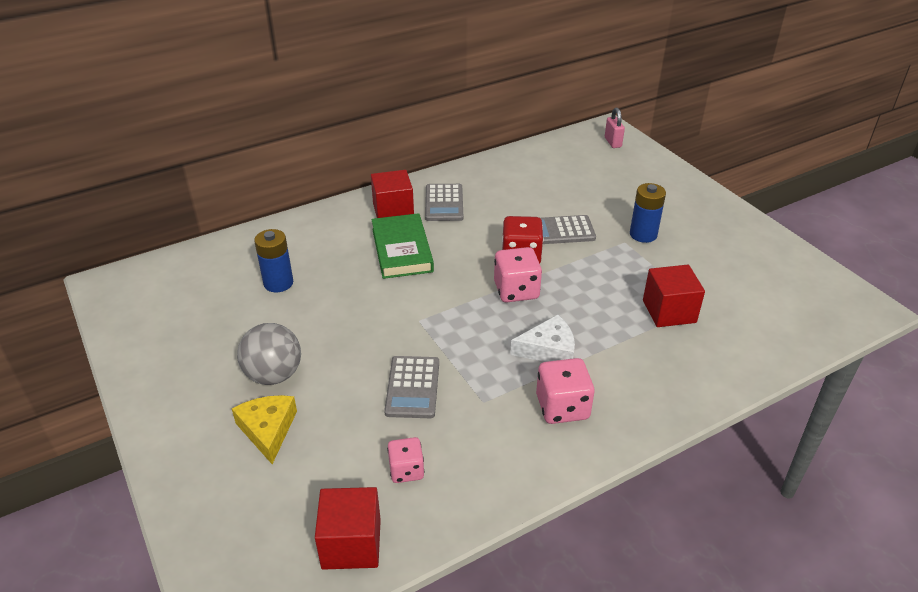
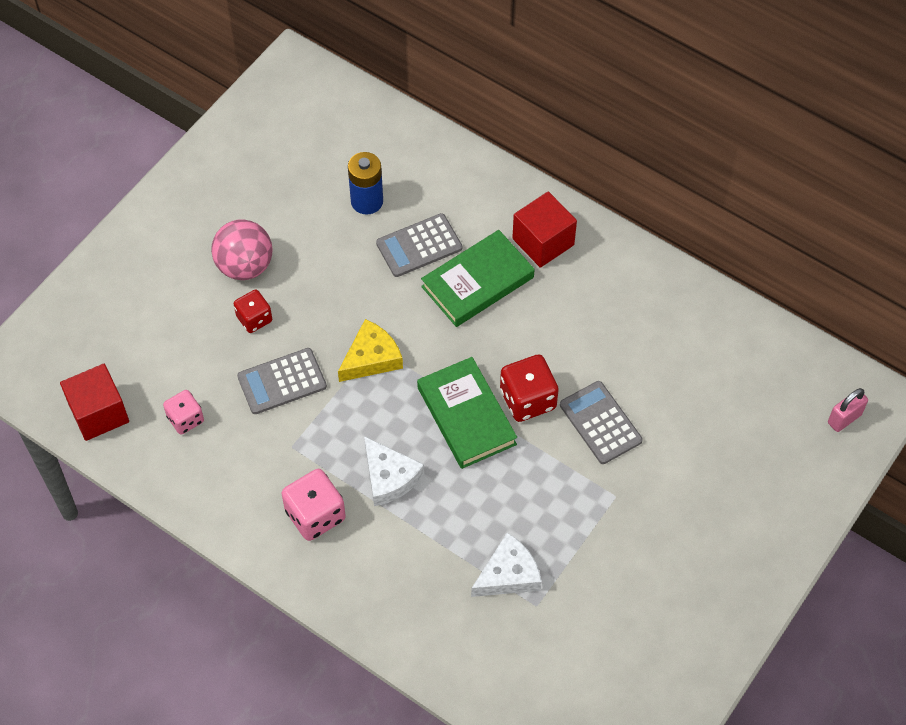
camera: 65 degrees right, 20 degrees up
yellow cheese [232,395,297,464] -> yellow cheese moved to [338,319,403,382]
grey ball [237,323,301,385] -> pink ball [211,219,273,280]
grey calculator [425,184,463,221] -> grey calculator moved to [376,213,462,277]
pink dice [494,247,542,302] -> green book [417,357,517,469]
blue battery [630,183,666,243] -> none
red cube [643,265,705,327] -> white cheese [471,533,542,597]
none -> red dice [234,289,272,333]

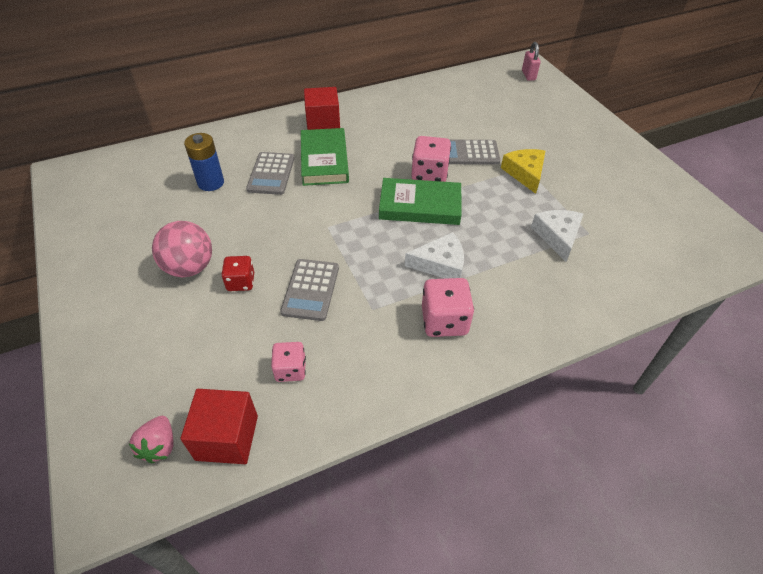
camera: 60 degrees left, 10 degrees down
yellow cheese [338,319,403,382] -> yellow cheese moved to [501,149,545,194]
red dice [500,354,559,422] -> pink dice [411,136,451,182]
none -> pink strawberry [128,416,174,463]

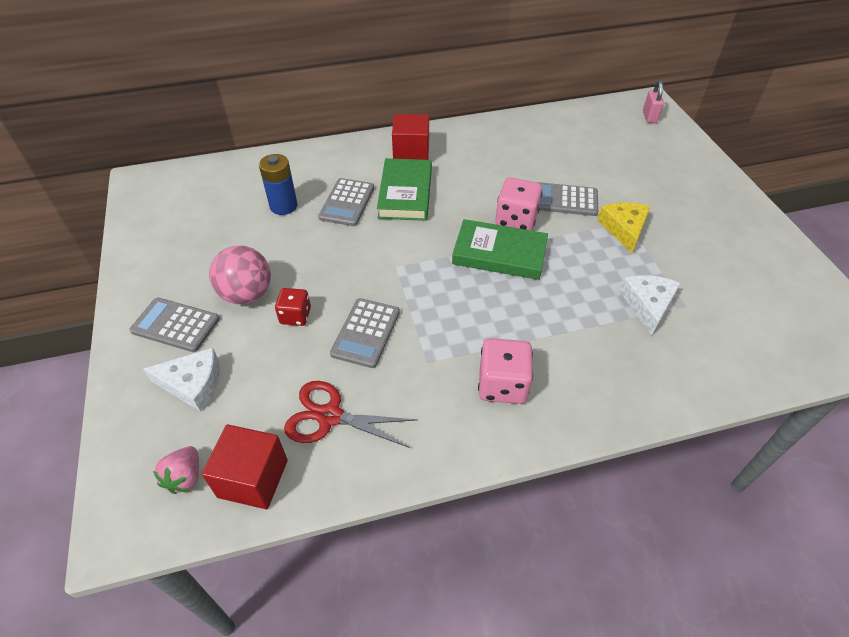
camera: 10 degrees right, 0 degrees up
pink dice [271,342,306,382] -> red scissors [284,381,418,448]
white cheese [405,232,464,279] -> white cheese moved to [143,348,220,412]
none -> grey calculator [129,298,220,352]

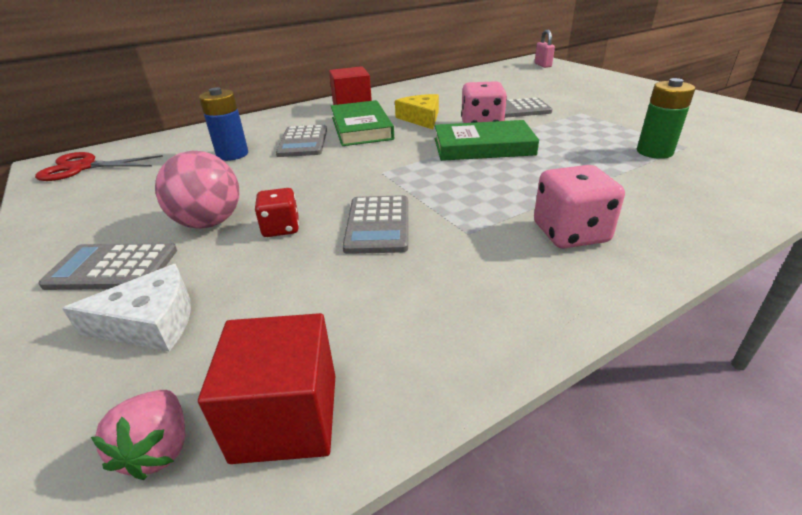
camera: 15 degrees left, 15 degrees down
red scissors [284,381,418,448] -> red scissors moved to [35,152,163,181]
yellow cheese [598,203,651,253] -> yellow cheese moved to [395,94,439,129]
white cheese [619,275,681,335] -> green battery [637,78,695,159]

